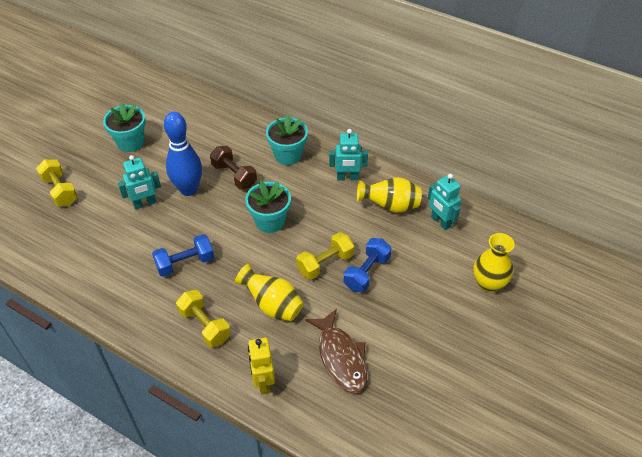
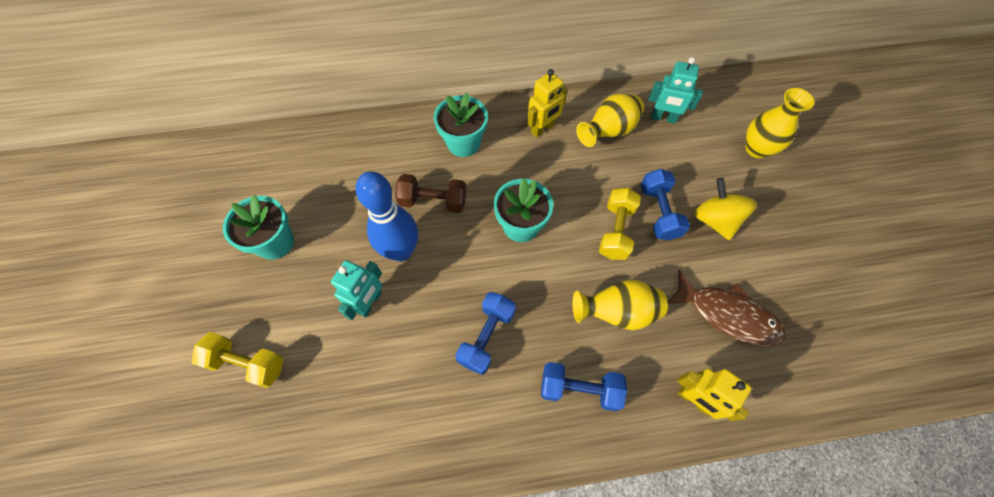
camera: 40 degrees left, 15 degrees up
yellow dumbbell [176,290,230,348] -> blue dumbbell [541,362,627,411]
turquoise robot [329,129,368,180] -> yellow robot [527,69,568,138]
none -> yellow spinning top [694,178,757,240]

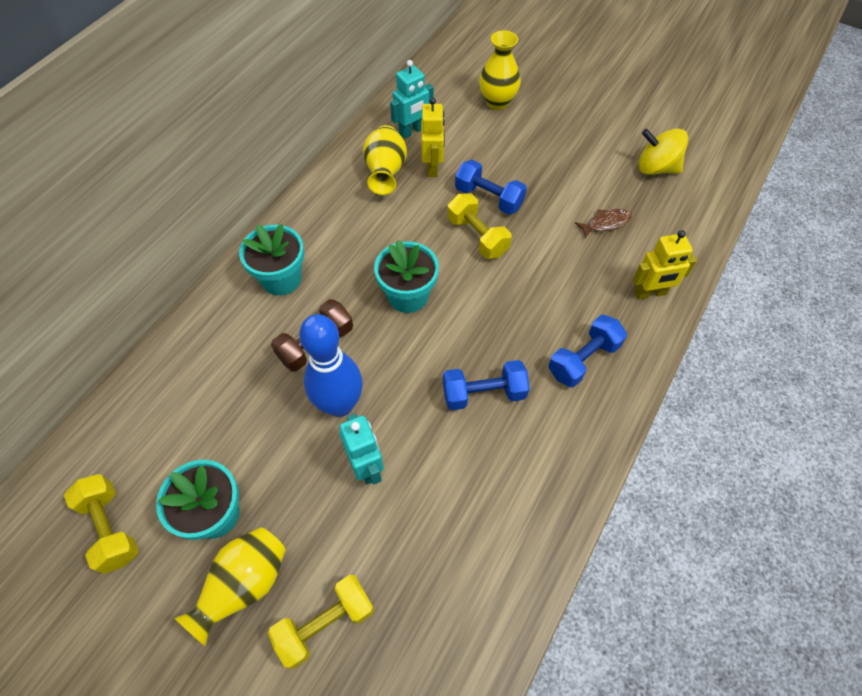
camera: 50 degrees left, 5 degrees down
blue dumbbell [455,292,516,375] -> blue dumbbell turned 75 degrees counterclockwise [443,360,530,410]
yellow robot [527,69,568,138] -> yellow robot moved to [421,97,445,177]
yellow vase [572,279,668,330] -> yellow vase moved to [174,527,286,646]
brown fish [667,269,785,346] -> brown fish [575,209,632,238], size x0.54
yellow spinning top [694,178,757,240] -> yellow spinning top moved to [638,129,688,175]
none -> yellow dumbbell [64,474,139,574]

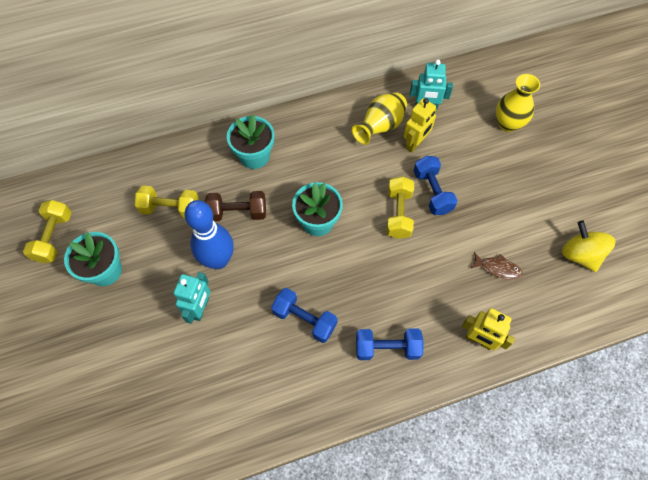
camera: 40 degrees right, 5 degrees up
yellow vase [174,527,286,646] -> none
yellow dumbbell [268,575,374,669] -> yellow dumbbell moved to [135,186,199,218]

